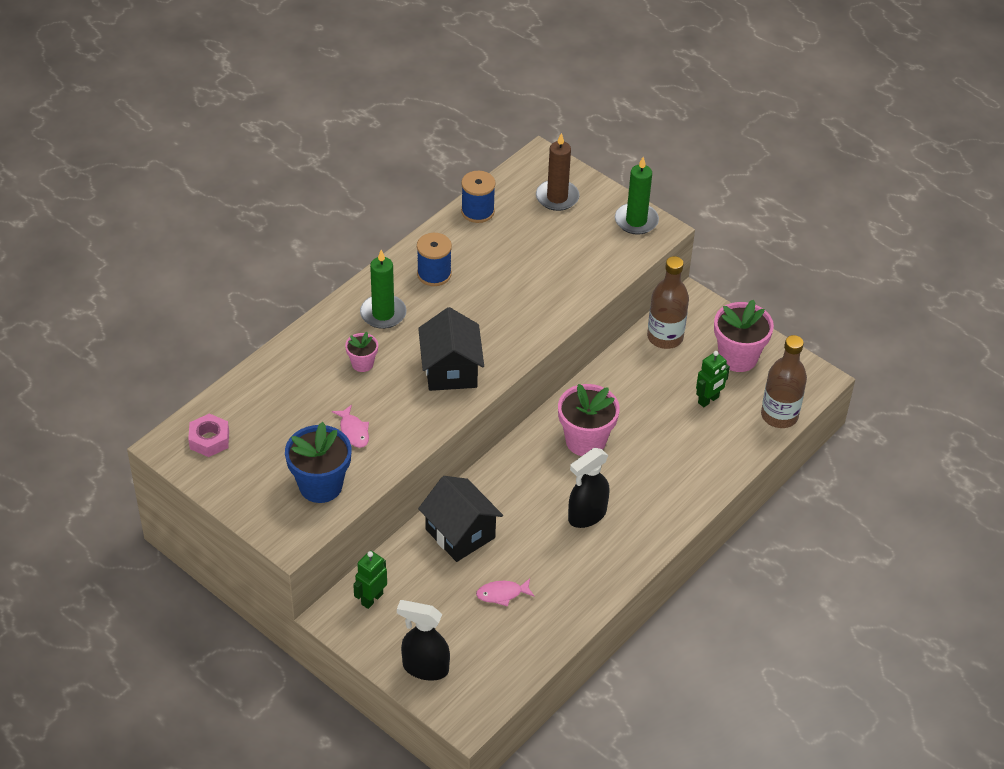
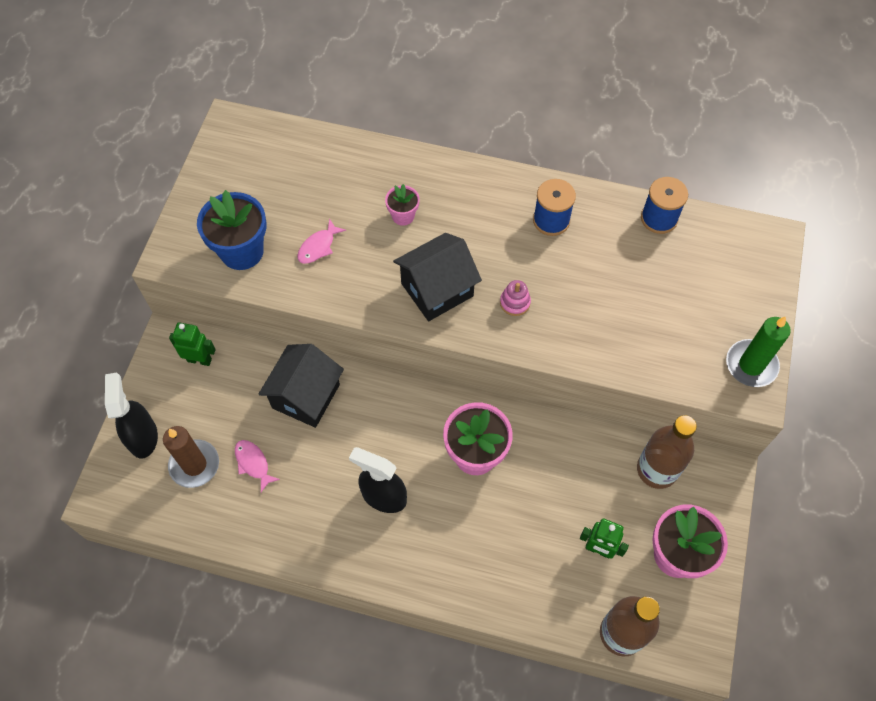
camera: 65 degrees right, 15 degrees up
pink nut [188,414,229,457] -> none
green candle [360,250,407,329] -> none
brown candle [536,133,579,211] -> brown candle moved to [163,426,219,488]
none -> pink stacking toy [500,280,531,316]

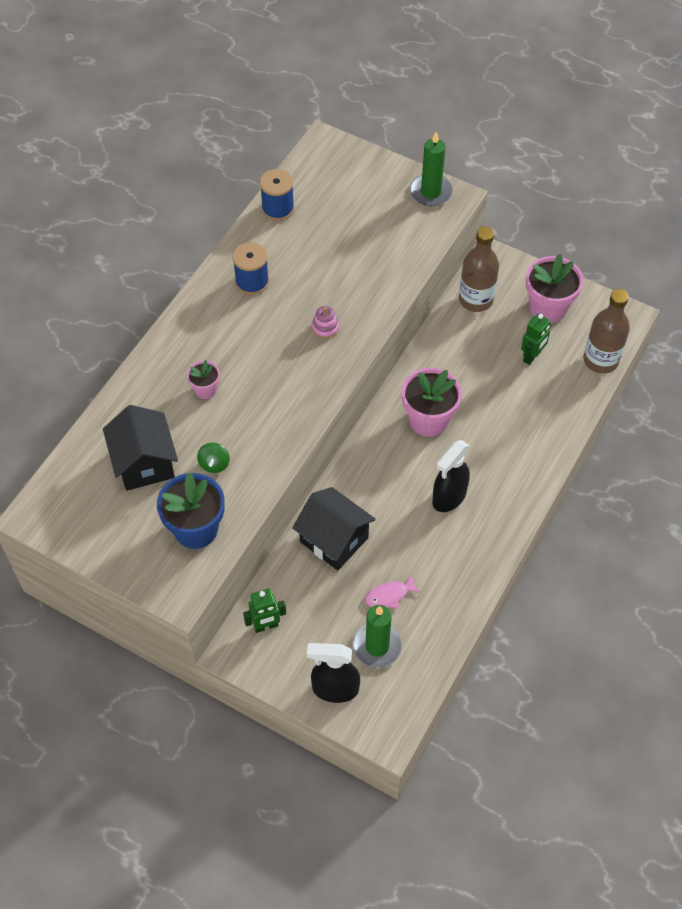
camera: 75 degrees left, 5 degrees down
brown candle [163,426,219,488] -> green candle [353,605,402,668]
green robot [169,322,215,366] -> green robot turned 135 degrees counterclockwise [243,589,286,633]
pink fish [297,219,346,264] -> green spinning top [197,443,230,473]
black house [393,233,482,321] -> black house moved to [103,405,178,491]

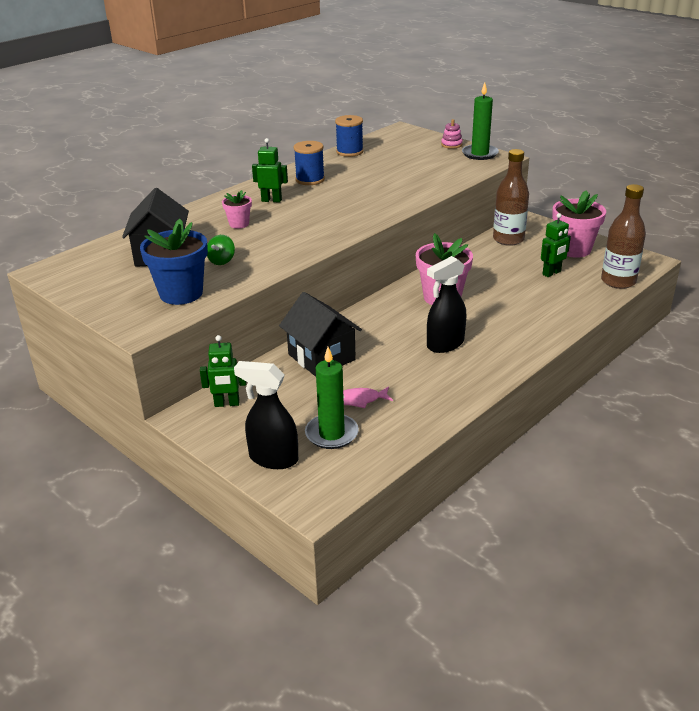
camera: 15 degrees right, 25 degrees down
pink stacking toy [312,306,339,339] -> pink stacking toy moved to [441,119,463,149]
none -> green robot [252,138,288,203]

